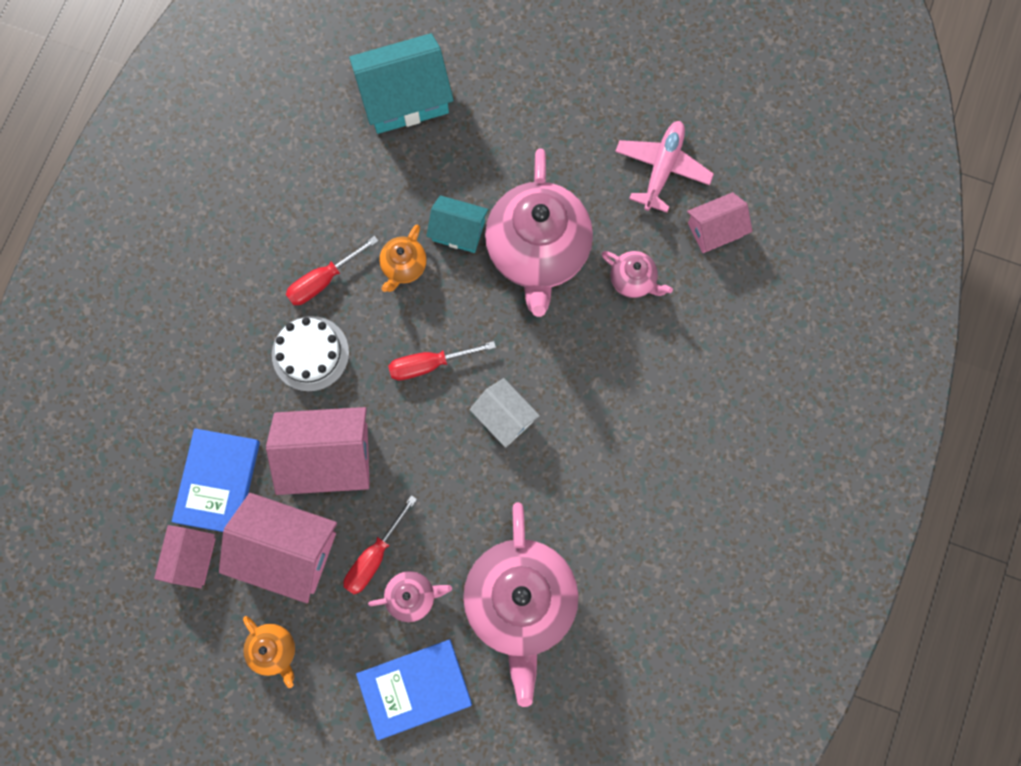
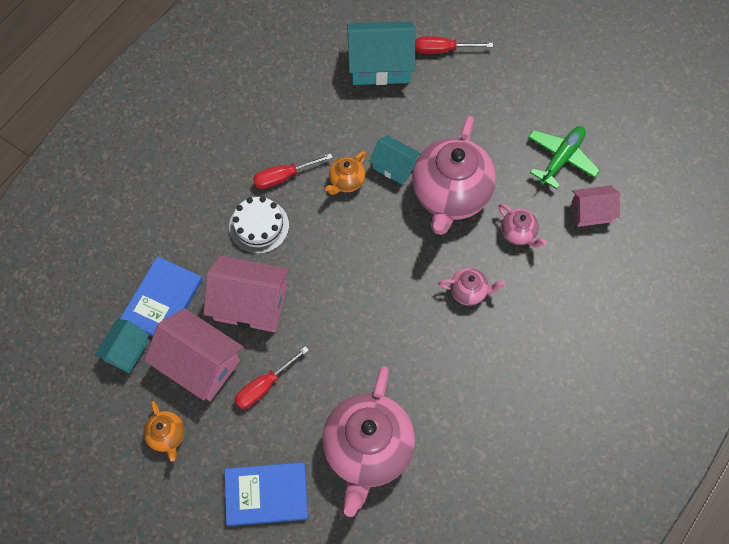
camera: 15 degrees right, 10 degrees down
pink house [154,525,216,588] -> turquoise house [95,319,149,373]
pink teapot [368,571,452,622] -> pink teapot moved to [438,268,505,306]
red screwdriver [388,341,496,381] -> red screwdriver moved to [415,36,493,54]
white house [470,378,540,448] -> none
pink plane [615,121,714,213] -> green plane [528,126,600,189]

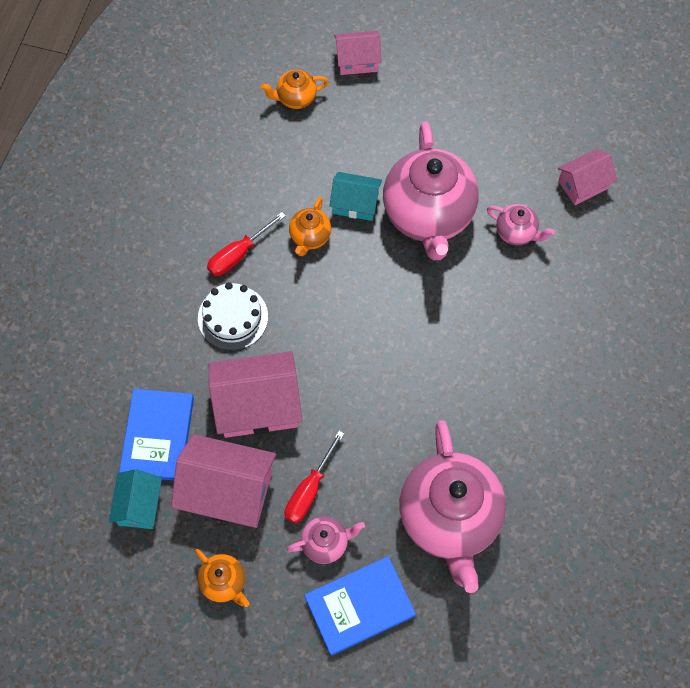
camera: 20 degrees left, 0 degrees up
turquoise house [347,21,416,85] -> orange teapot [261,69,329,109]
red screwdriver [415,36,493,54] -> pink house [334,31,382,75]
pink teapot [438,268,505,306] -> pink teapot moved to [287,516,365,564]
green plane [528,126,600,189] -> none

